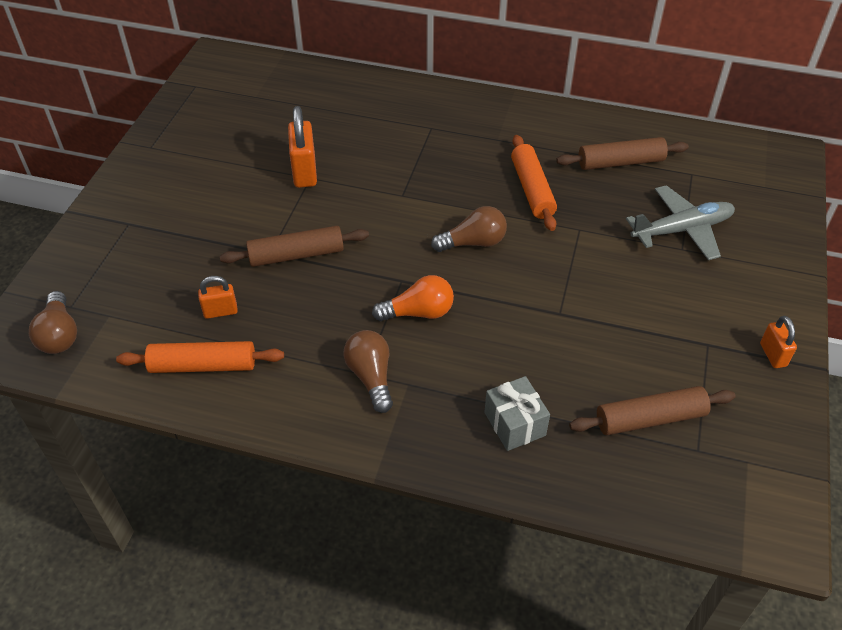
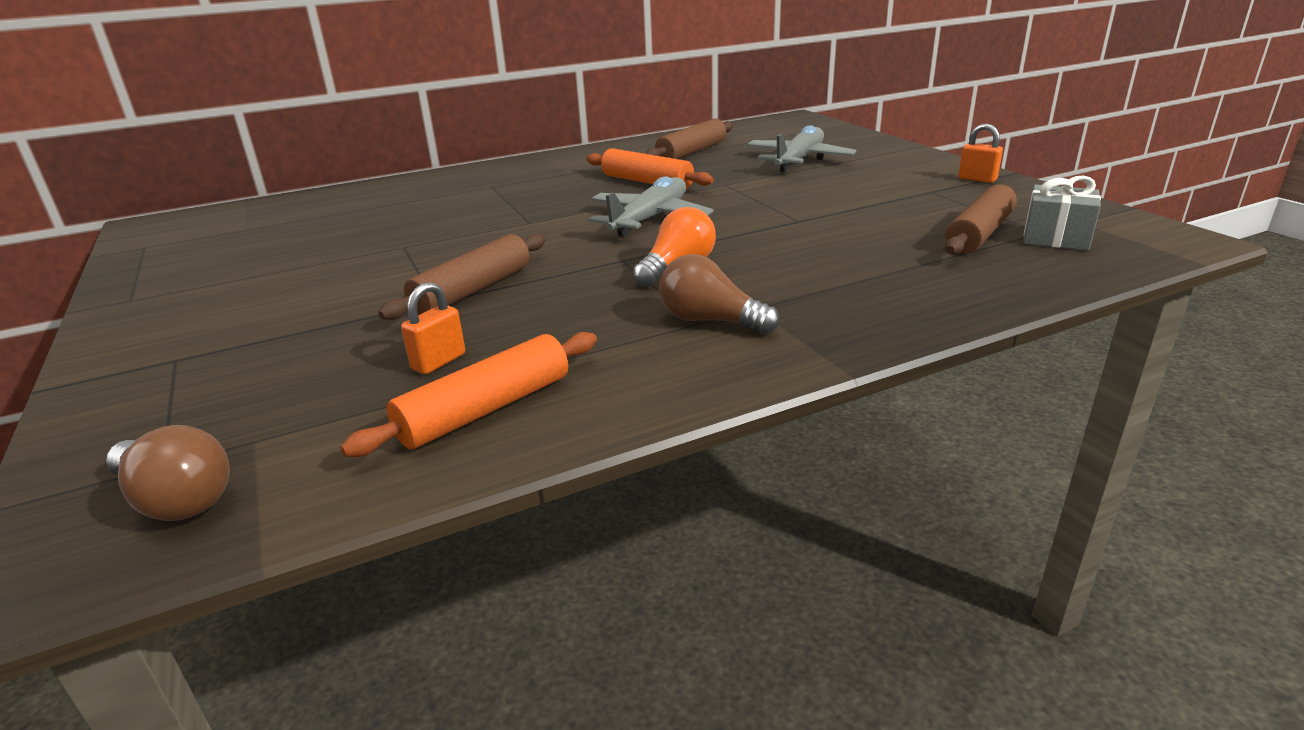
camera: 40 degrees left, 20 degrees down
orange padlock [288,106,317,188] -> none
brown light bulb [431,206,507,252] -> grey plane [589,176,714,237]
grey gift [484,376,550,451] -> grey gift moved to [1023,176,1101,250]

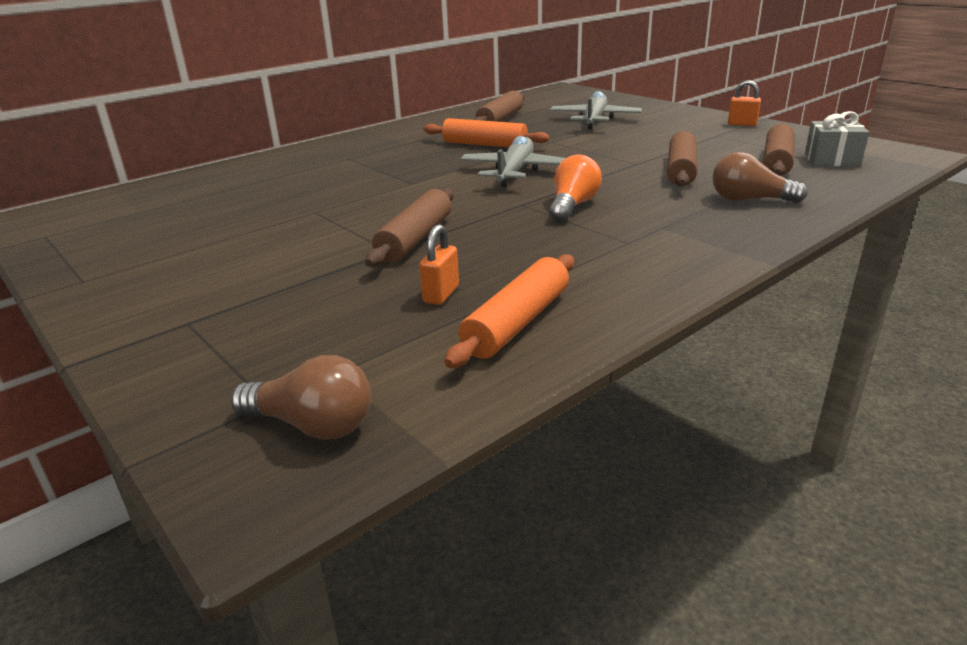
camera: 15 degrees left, 0 degrees up
brown light bulb [659,254,779,334] -> brown light bulb moved to [712,152,808,203]
none -> brown rolling pin [667,131,697,186]

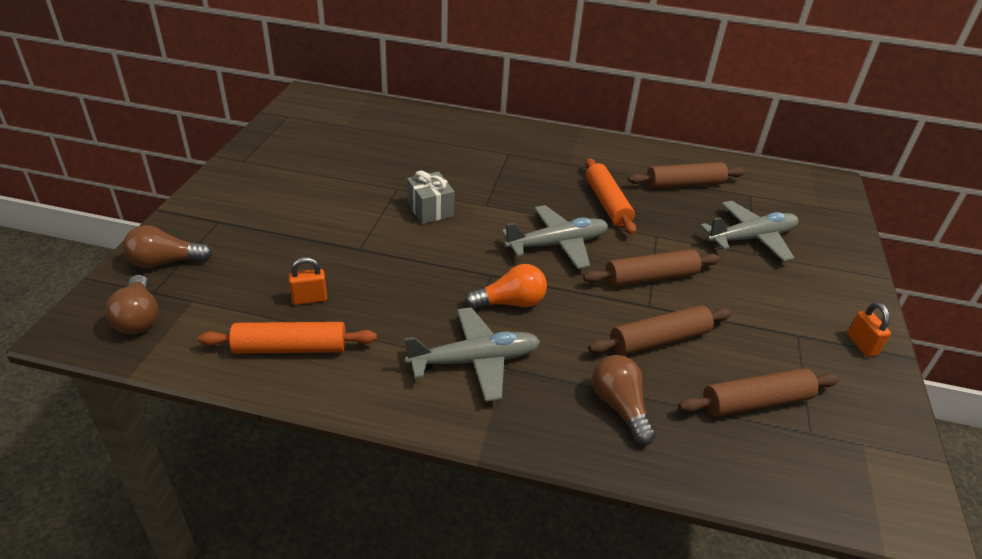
camera: 50 degrees right, 10 degrees up
brown rolling pin [366,188,454,267] -> brown rolling pin moved to [583,249,721,287]
grey gift [805,111,869,166] -> grey gift moved to [407,171,455,224]
none -> brown light bulb [123,225,212,268]
none -> grey plane [404,307,540,402]

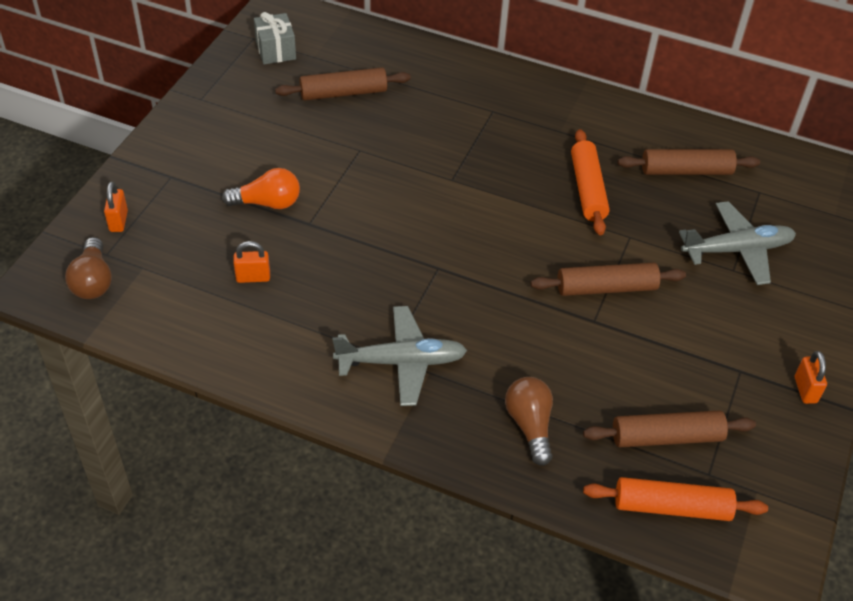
camera: 10 degrees right, 10 degrees up
brown light bulb [123,225,212,268] -> orange padlock [104,181,128,232]
orange rolling pin [198,322,377,354] -> orange rolling pin moved to [583,477,768,521]
grey gift [407,171,455,224] -> grey gift moved to [254,12,296,64]
orange light bulb [465,264,547,310] -> orange light bulb moved to [222,168,300,209]
grey plane [501,205,608,269] -> none
brown rolling pin [588,305,732,356] -> brown rolling pin moved to [275,68,411,101]

